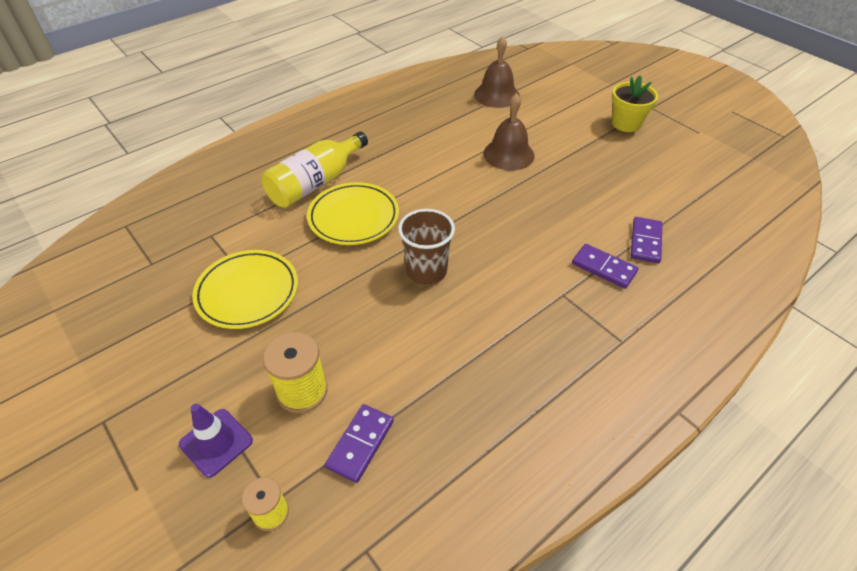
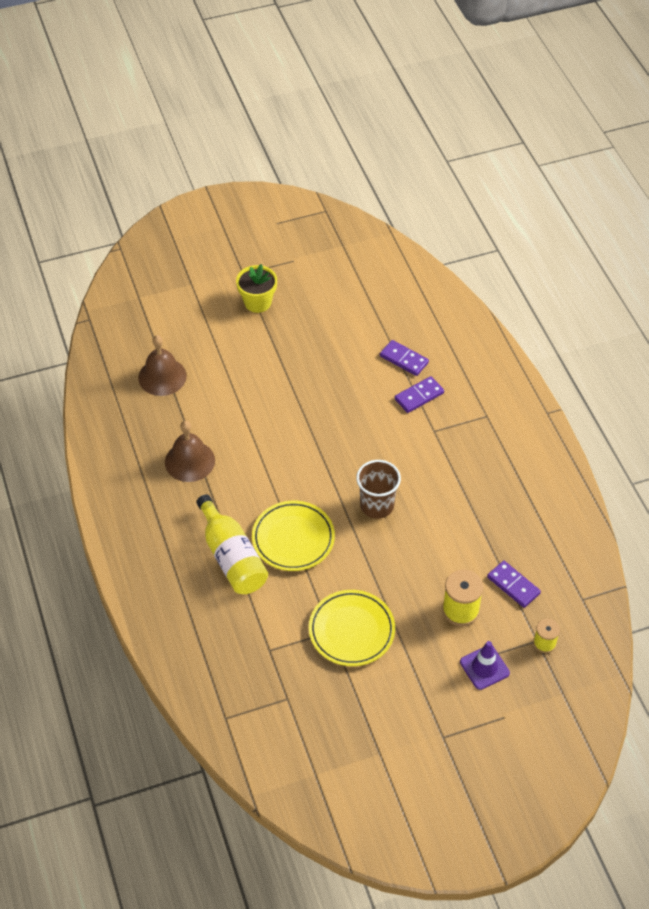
camera: 70 degrees left, 5 degrees up
brown bell [483,93,535,171] -> brown bell moved to [165,421,215,482]

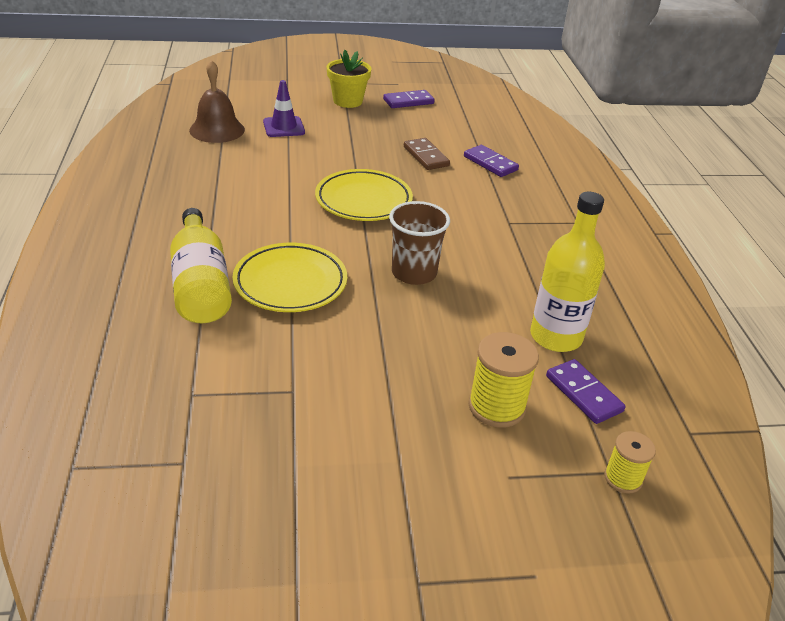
camera: 10 degrees right, 15 degrees down
brown bell [165,421,215,482] -> none
yellow plate [309,590,395,666] -> yellow plate moved to [315,169,413,221]
purple domino [395,376,444,413] -> purple domino moved to [383,90,434,108]
purple traffic cone [460,641,510,690] -> purple traffic cone moved to [263,80,305,137]
none -> brown domino [404,138,450,170]
none -> yellow bottle [530,192,605,352]

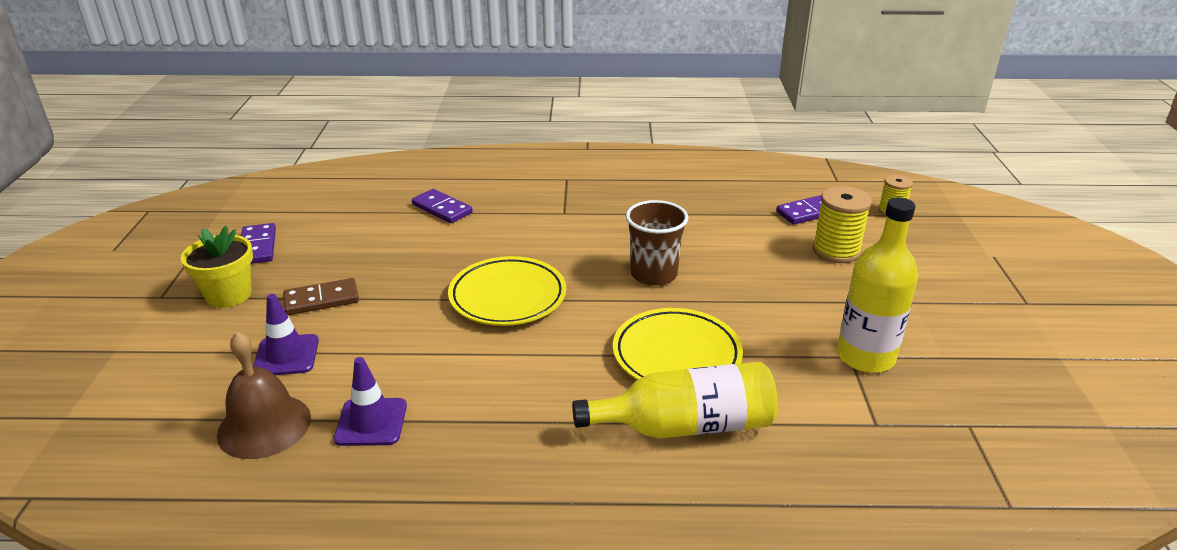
camera: 80 degrees left, 5 degrees down
brown domino [404,138,450,170] -> brown domino moved to [283,278,359,315]
purple domino [464,145,519,177] -> purple domino turned 75 degrees clockwise [412,189,473,223]
yellow bottle [530,192,605,352] -> yellow bottle moved to [837,197,918,373]
none -> purple traffic cone [334,357,407,446]

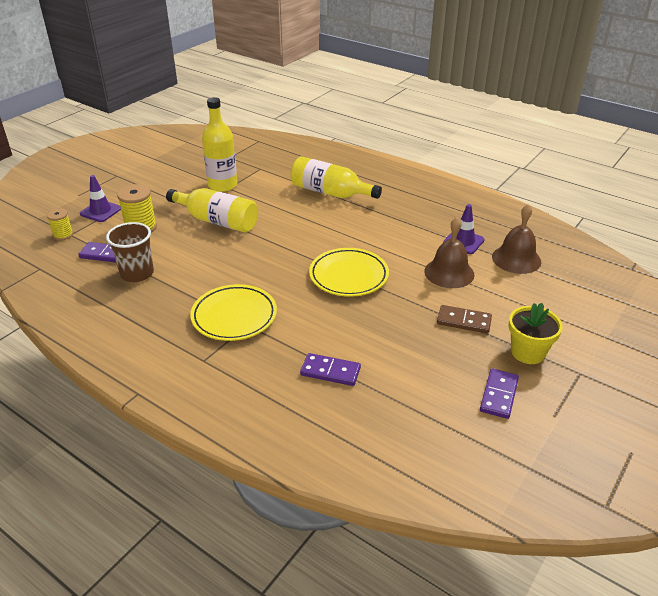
camera: 145 degrees left, 5 degrees up
purple traffic cone [253,294,319,375] -> purple traffic cone moved to [80,175,121,222]
purple domino [412,189,473,223] -> purple domino turned 60 degrees counterclockwise [300,353,361,386]
yellow plate [613,308,743,380] -> yellow plate moved to [190,284,277,341]
brown cup [626,200,688,286] -> brown cup moved to [106,222,154,282]
none -> yellow bottle [166,188,258,233]
none -> brown bell [424,217,474,288]

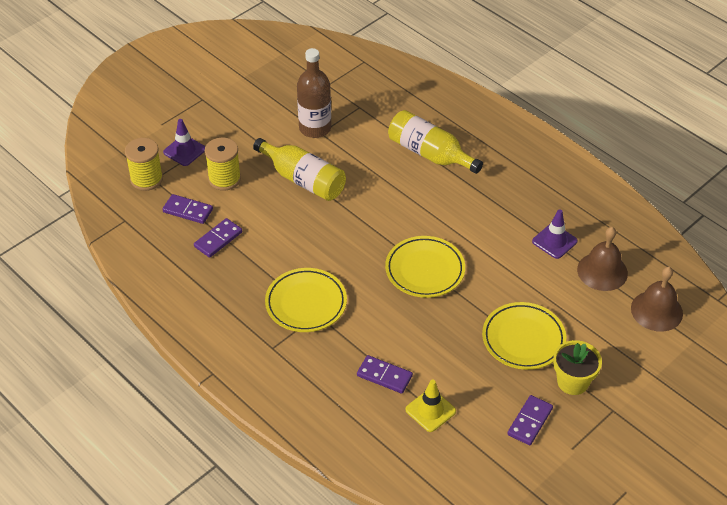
camera: 10 degrees right, 10 degrees up
yellow spool [47,209,73,240] -> yellow spool [125,138,163,191], size x1.64
brown cup [106,222,154,282] -> purple domino [194,218,242,258]
yellow bottle [202,97,237,192] -> brown bottle [297,48,331,138]
brown bell [424,217,474,288] -> brown bell moved to [631,267,683,332]
brown domino [437,305,492,333] -> yellow plate [482,302,566,370]
none -> yellow traffic cone [405,380,456,432]

